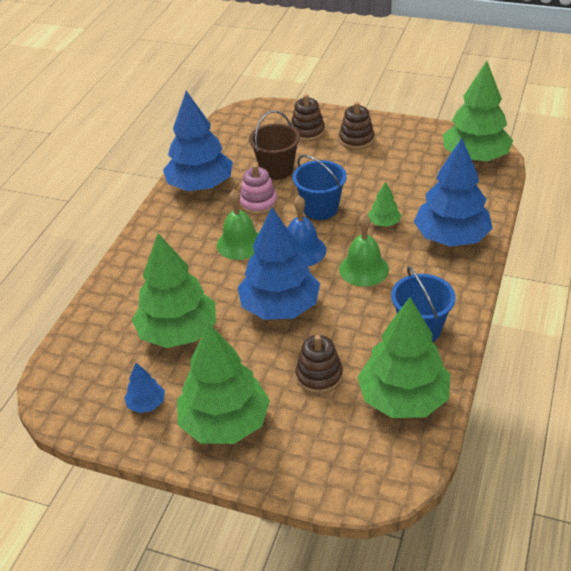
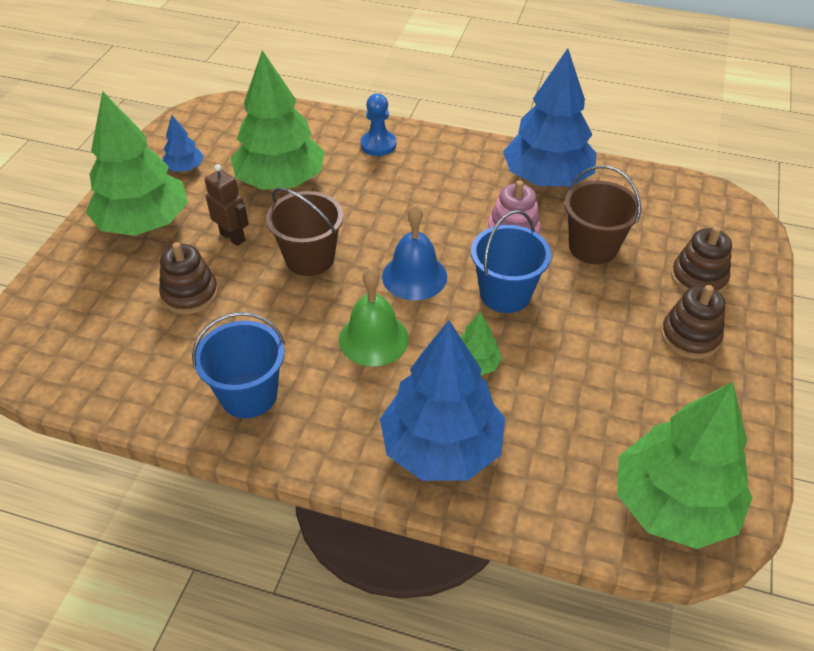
camera: 85 degrees right, 5 degrees up
green bell [217,189,259,260] -> none
blue tree [238,208,320,320] -> brown bucket [266,188,343,276]
green tree [357,298,450,418] -> none
none -> brown robot [205,164,249,246]
none -> blue pawn [361,94,396,156]

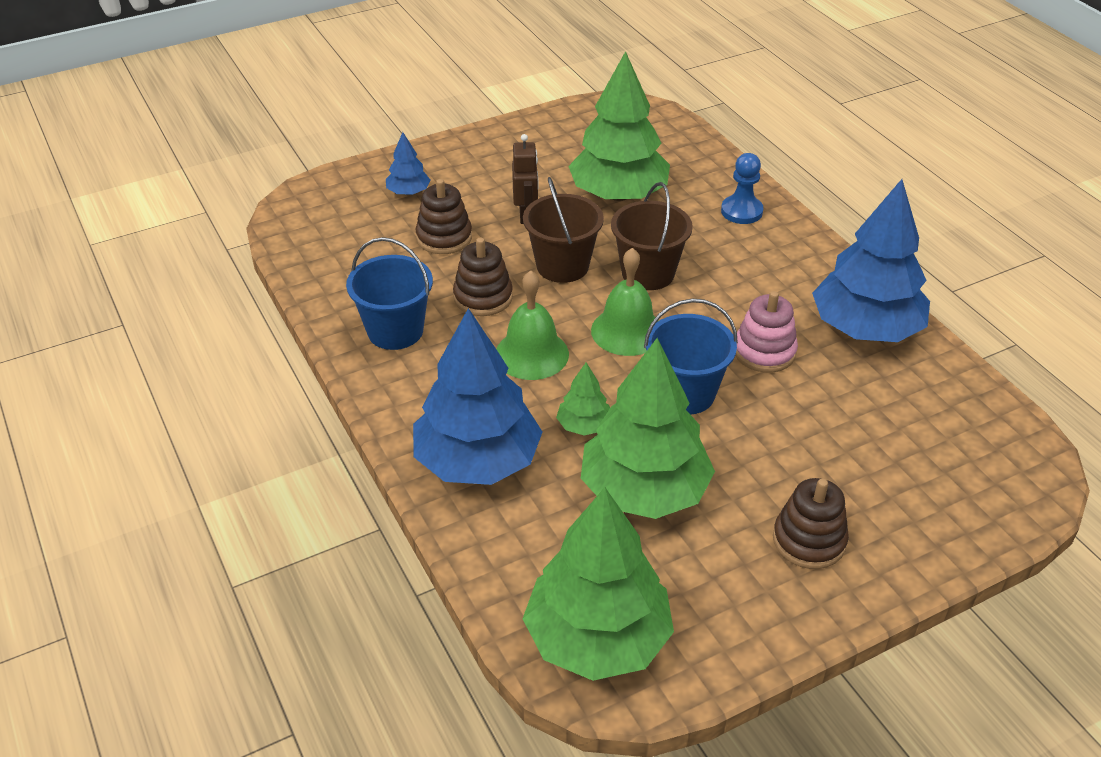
camera: 45 degrees right, 5 degrees down
green tree [86,91,188,236] -> green tree moved to [581,338,715,519]
blue tree [163,115,204,172] -> blue tree moved to [386,132,430,195]
blue bell [382,204,447,301] -> green bell [591,248,659,356]
brown bucket [565,165,642,264] -> brown bucket moved to [611,182,693,290]
brown stacking toy [671,226,732,293] -> brown stacking toy moved to [453,238,513,316]

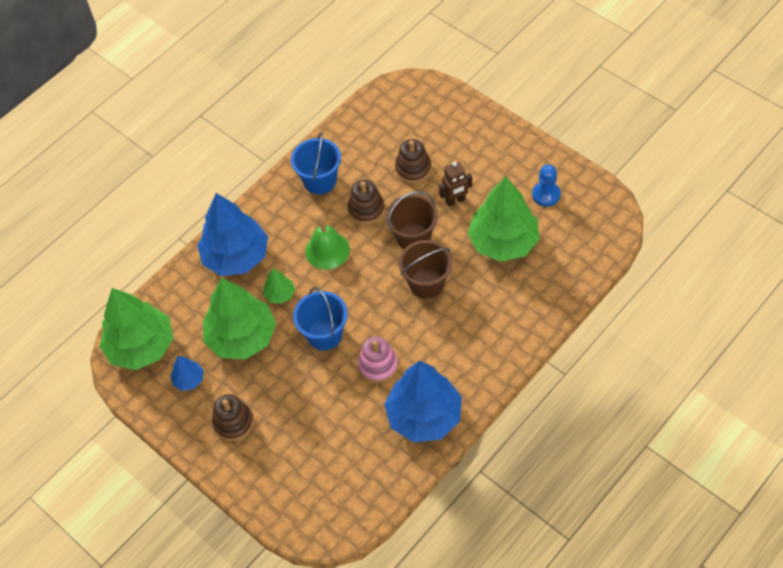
camera: 75 degrees right, 15 degrees up
blue tree [386,132,430,195] -> blue tree moved to [170,356,204,391]
green bell [591,248,659,356] -> none
blue pawn [721,153,764,224] -> blue pawn moved to [532,164,561,206]

